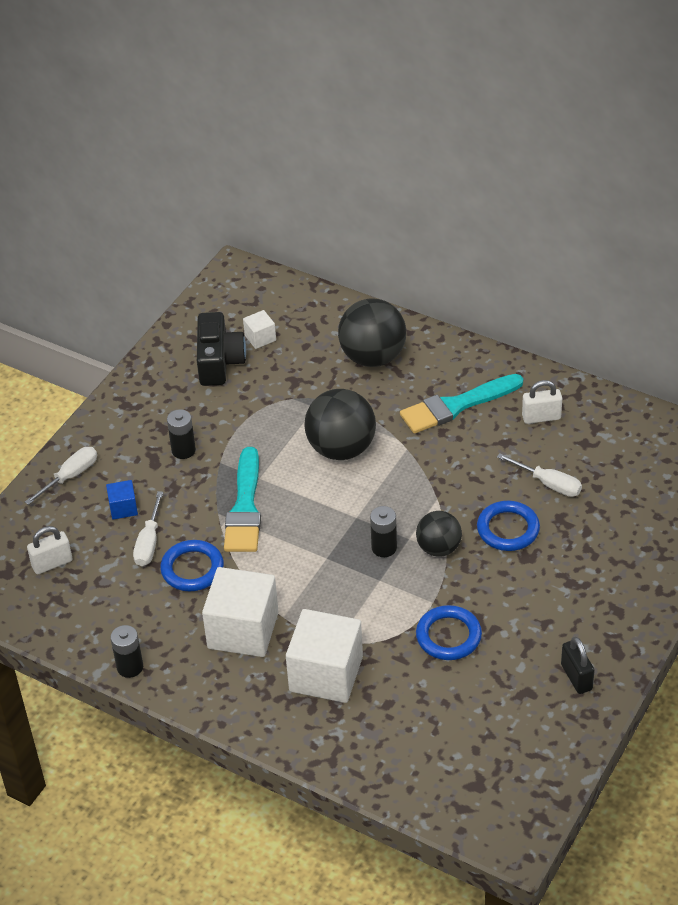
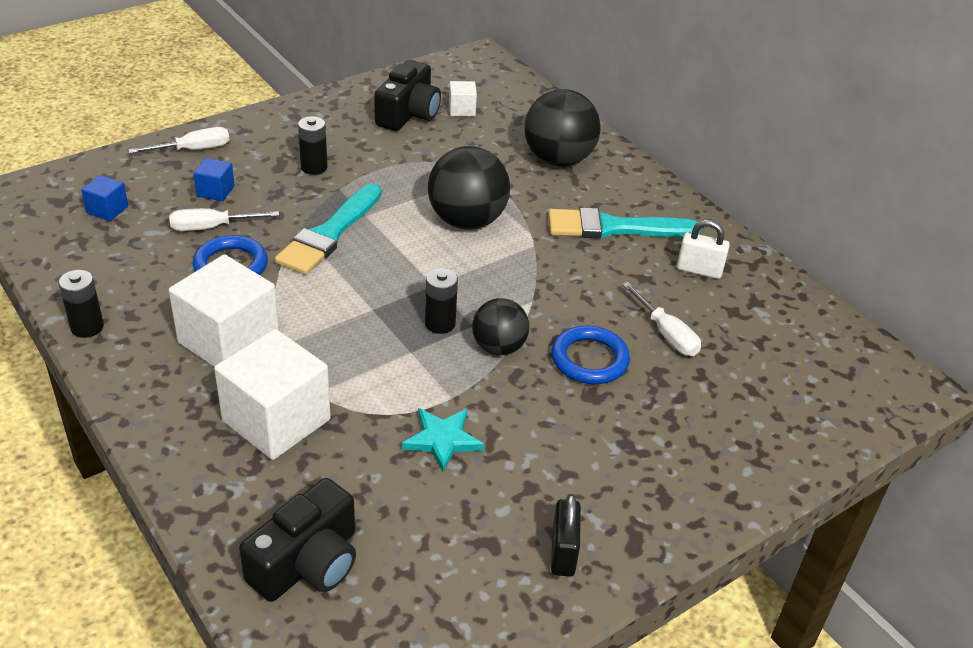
camera: 20 degrees right, 5 degrees down
white padlock [27,526,73,574] -> blue cube [81,175,128,221]
white screwdriver [133,491,163,566] -> white screwdriver turned 45 degrees clockwise [169,208,279,231]
blue ring [416,605,482,660] -> turquoise star [402,408,484,472]
none -> black camera [239,478,356,602]

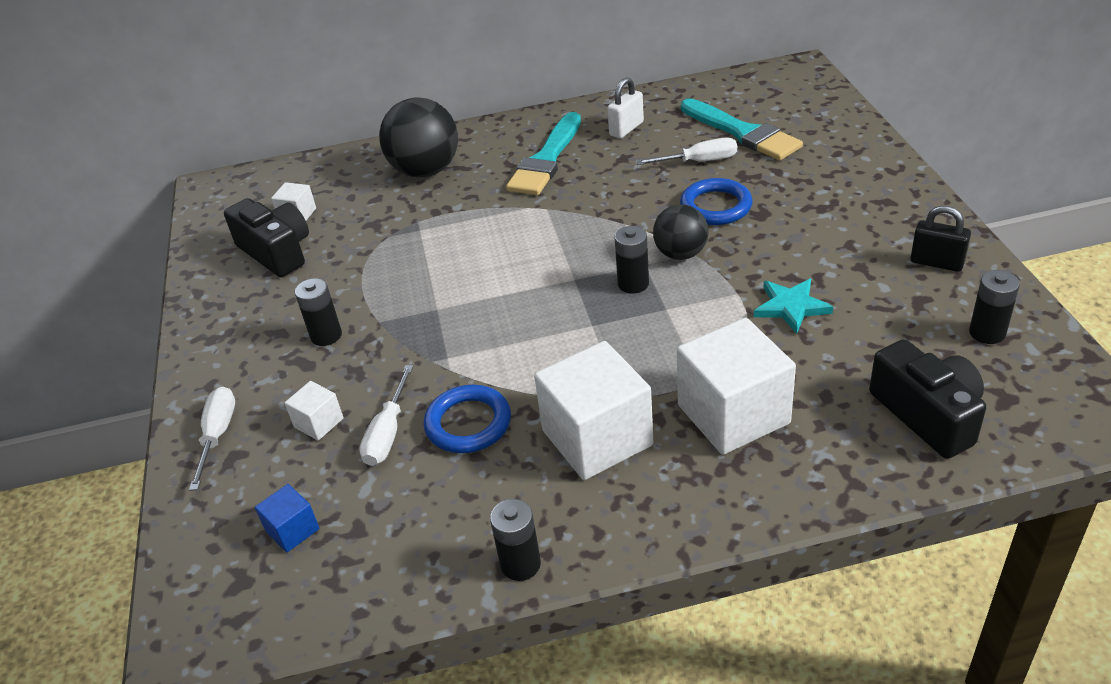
camera: 60 degrees left, 0 degrees up
blue cube [193,158,235,201] -> white cube [285,381,343,441]
turquoise brush [275,184,382,275] -> turquoise brush moved to [681,98,803,161]
black ball [428,146,510,230] -> none
none -> black battery [969,270,1020,344]

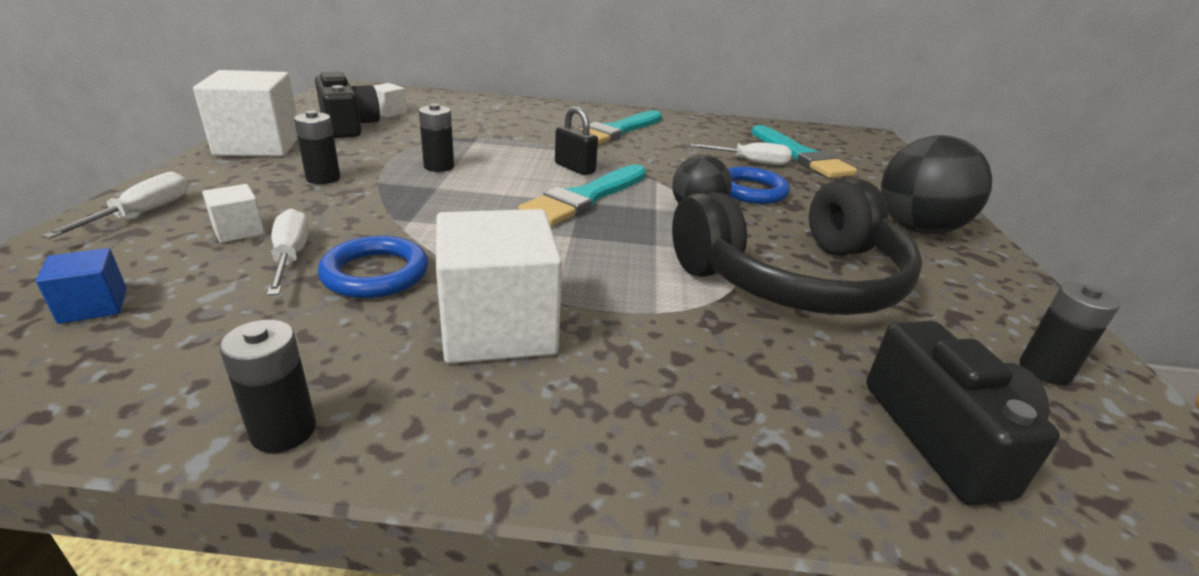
camera: 10 degrees right, 10 degrees down
white screwdriver [359,365,413,466] -> white screwdriver turned 135 degrees clockwise [267,208,309,296]
black ball [379,97,458,177] -> black ball moved to [881,135,992,234]
white padlock [607,77,644,139] -> none
black battery [614,226,649,294] -> black battery moved to [419,103,454,172]
white cube [677,318,796,455] -> white cube moved to [193,70,298,156]
turquoise star [754,279,833,334] -> black headphones [672,179,923,315]
black padlock [910,206,971,272] -> black padlock moved to [555,106,598,175]
none -> turquoise brush [518,165,646,226]

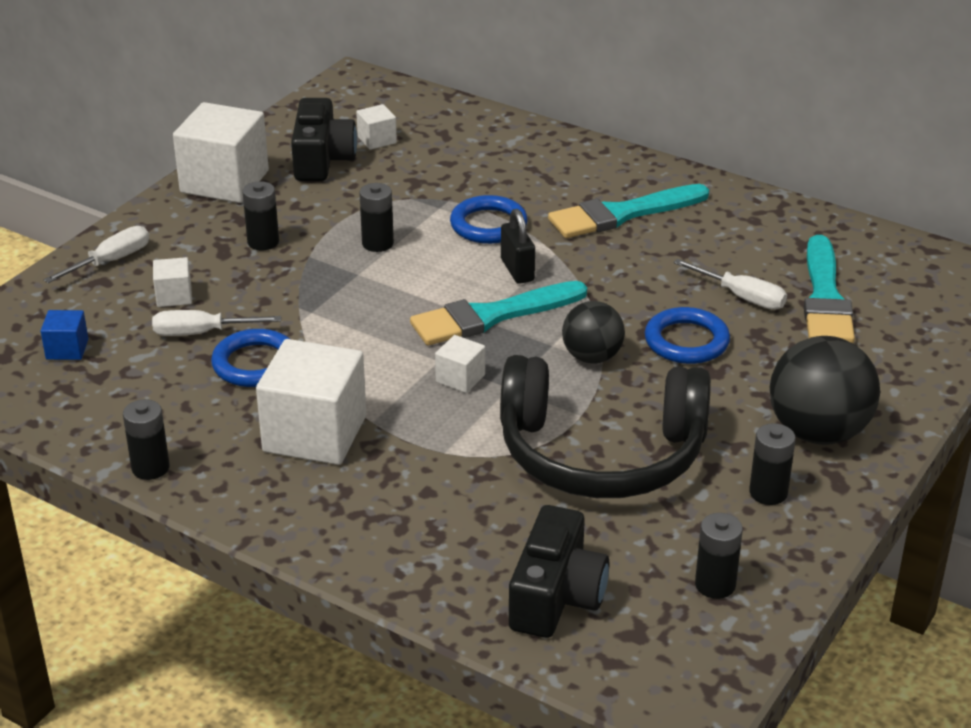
camera: 30 degrees right, 5 degrees up
white screwdriver [267,208,309,296] -> white screwdriver turned 105 degrees counterclockwise [152,310,281,336]
none -> white cube [435,335,485,393]
none -> blue ring [450,195,527,244]
none -> black battery [749,423,796,505]

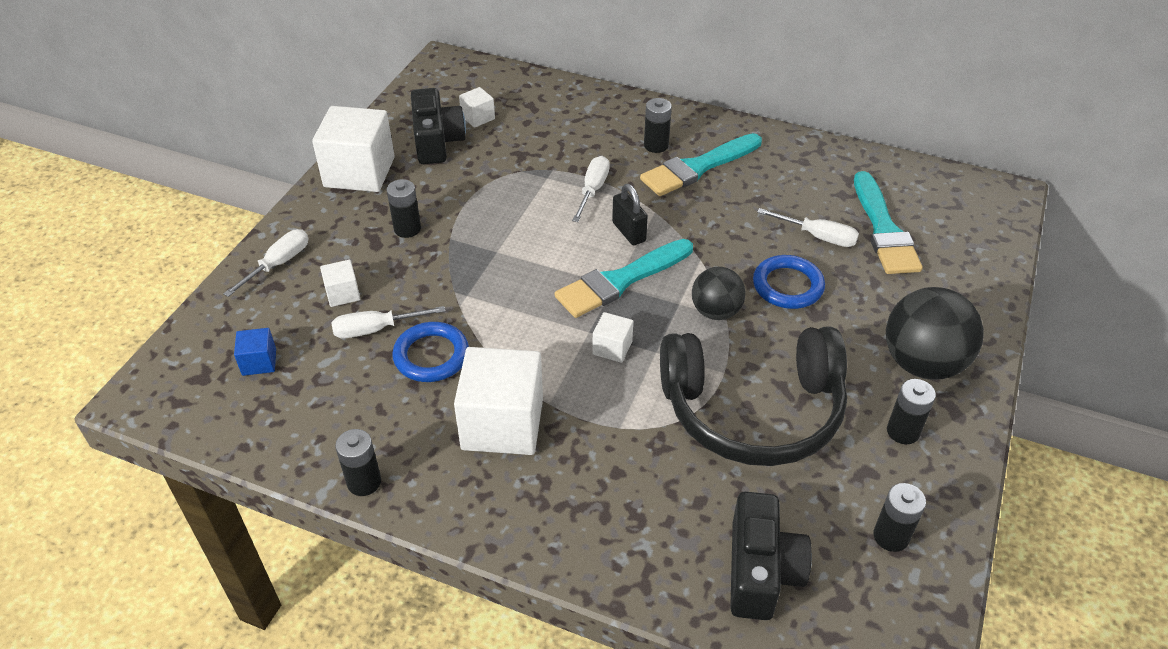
camera: 10 degrees left, 10 degrees up
black battery [359,183,394,252] -> black battery moved to [644,98,672,153]
blue ring [450,195,527,244] -> white screwdriver [572,156,610,222]

